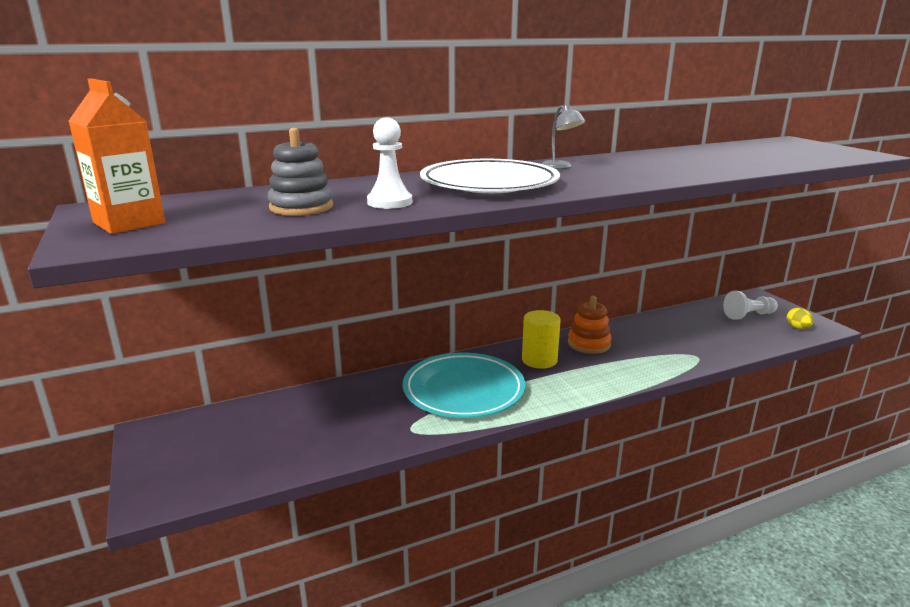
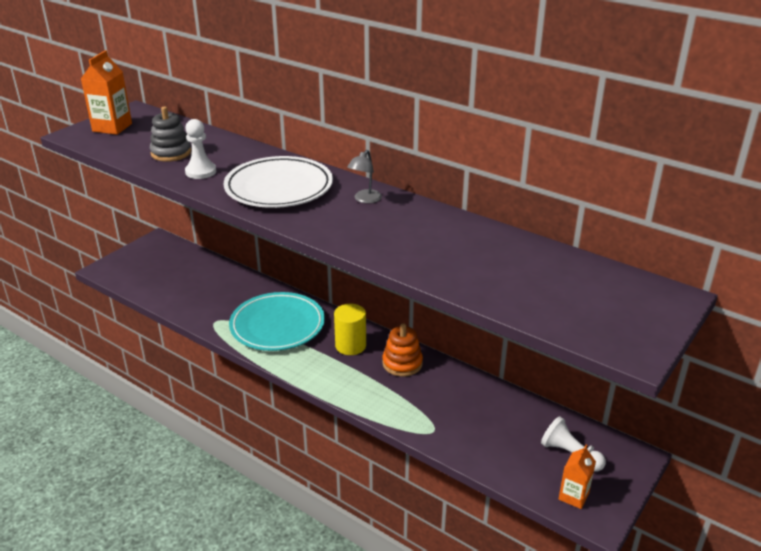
camera: 60 degrees right, 10 degrees up
yellow egg [787,308,814,329] -> orange carton [559,445,596,509]

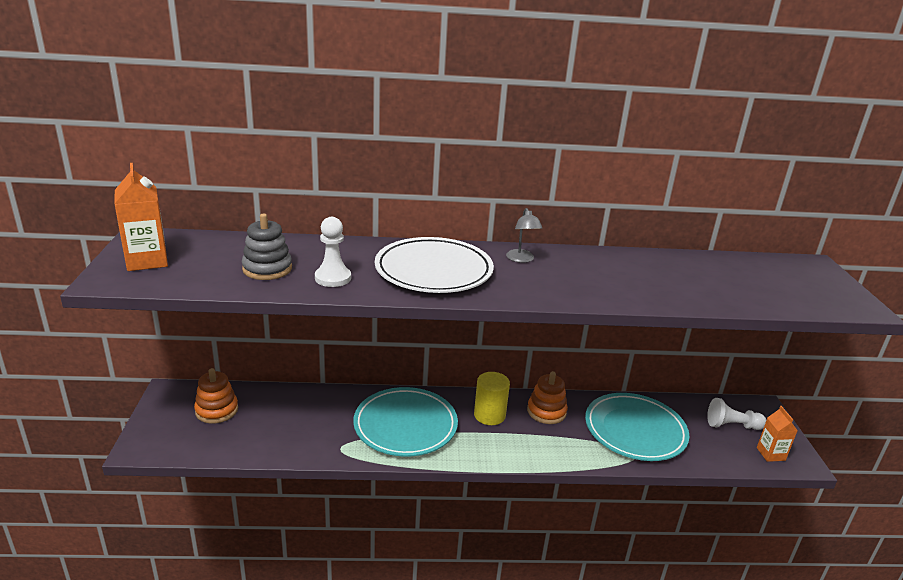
camera: 40 degrees left, 5 degrees down
none -> orange stacking toy [194,368,238,424]
none -> turquoise plate [585,393,689,461]

